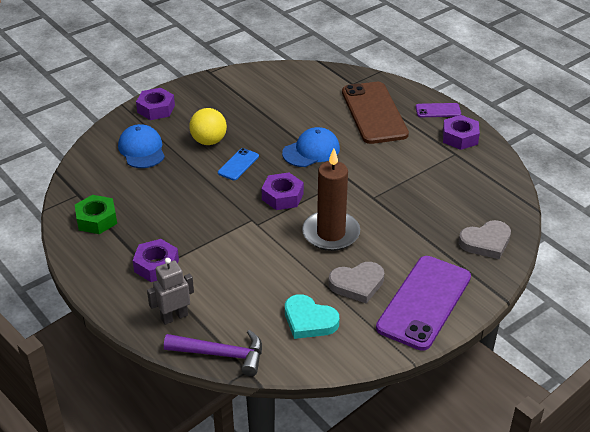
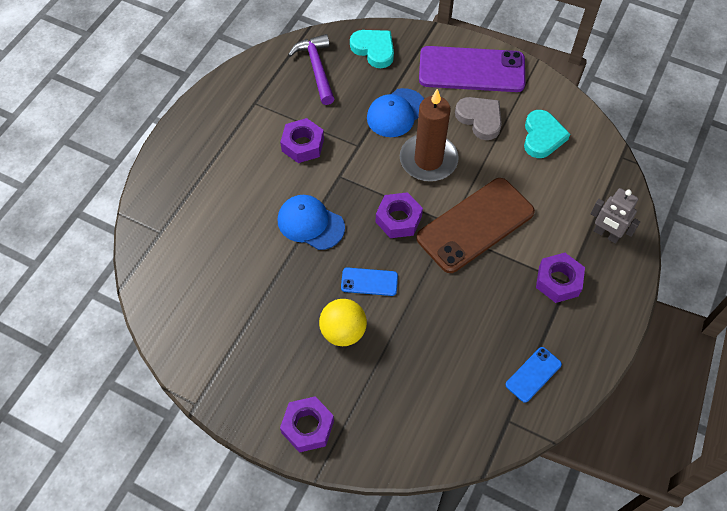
camera: 115 degrees left, 20 degrees up
green nut [75,195,117,234] -> blue phone [506,347,562,403]
blue cap [118,124,165,168] -> blue cap moved to [367,88,424,137]
purple hammer [164,330,262,376] -> purple hammer moved to [288,34,334,105]
brown phone [342,82,409,144] -> brown phone moved to [416,178,535,273]
purple phone [416,103,461,117] -> none
purple nut [443,115,480,150] -> purple nut moved to [280,118,324,163]
grey heart [459,220,511,259] -> turquoise heart [350,30,394,68]

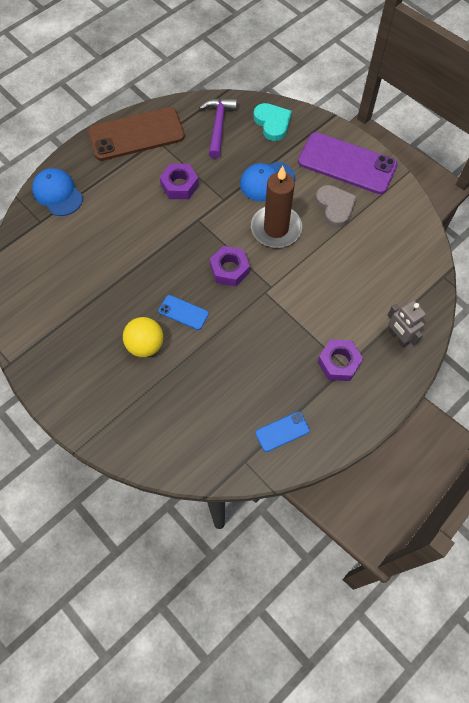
camera: 20 degrees right, 5 degrees up
blue cap [277,195,345,250] -> blue cap moved to [32,168,83,216]
purple nut [280,396,334,453] -> none
brown phone [416,178,535,273] -> brown phone moved to [88,107,185,161]
turquoise heart [524,110,570,158] -> none

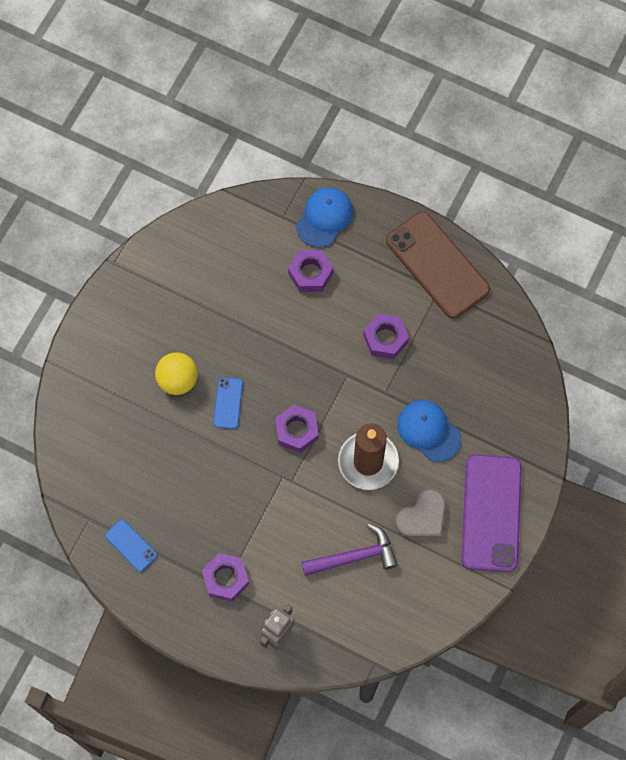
camera: 70 degrees right, 5 degrees up
purple hammer [199,98,237,159] -> purple hammer moved to [302,524,398,576]
turquoise heart [253,103,292,141] -> none
none -> purple nut [288,250,333,292]

